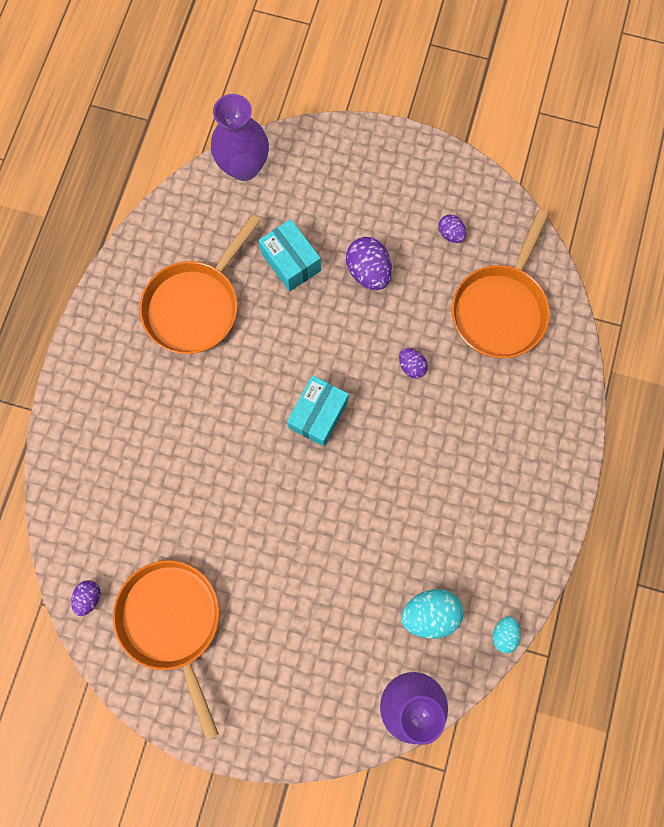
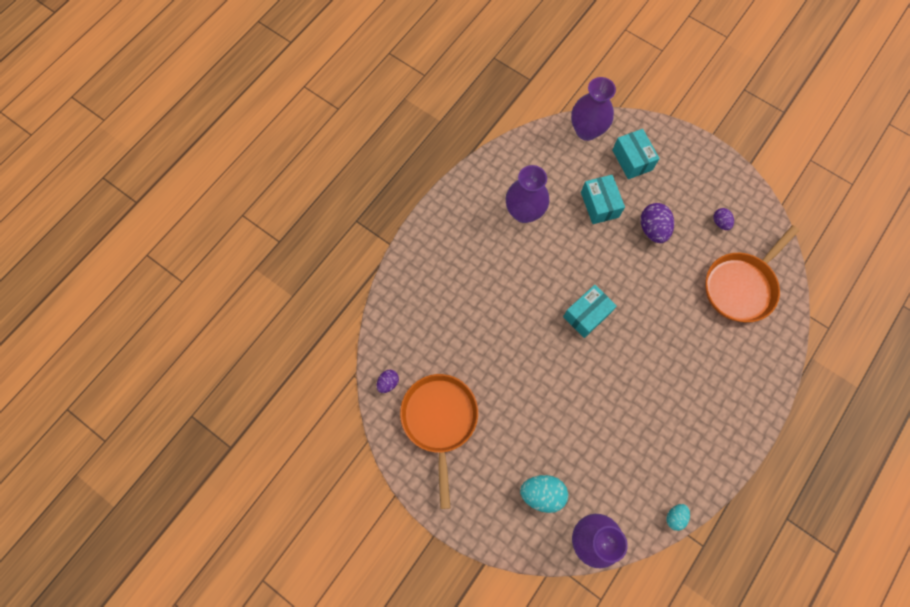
camera: 20 degrees right, 5 degrees down
orange pan [139,215,261,354] -> purple vase [506,165,549,223]
purple egg [399,348,428,378] -> none
turquoise egg [401,589,464,639] -> turquoise egg moved to [520,475,568,513]
none -> turquoise box [612,129,660,179]

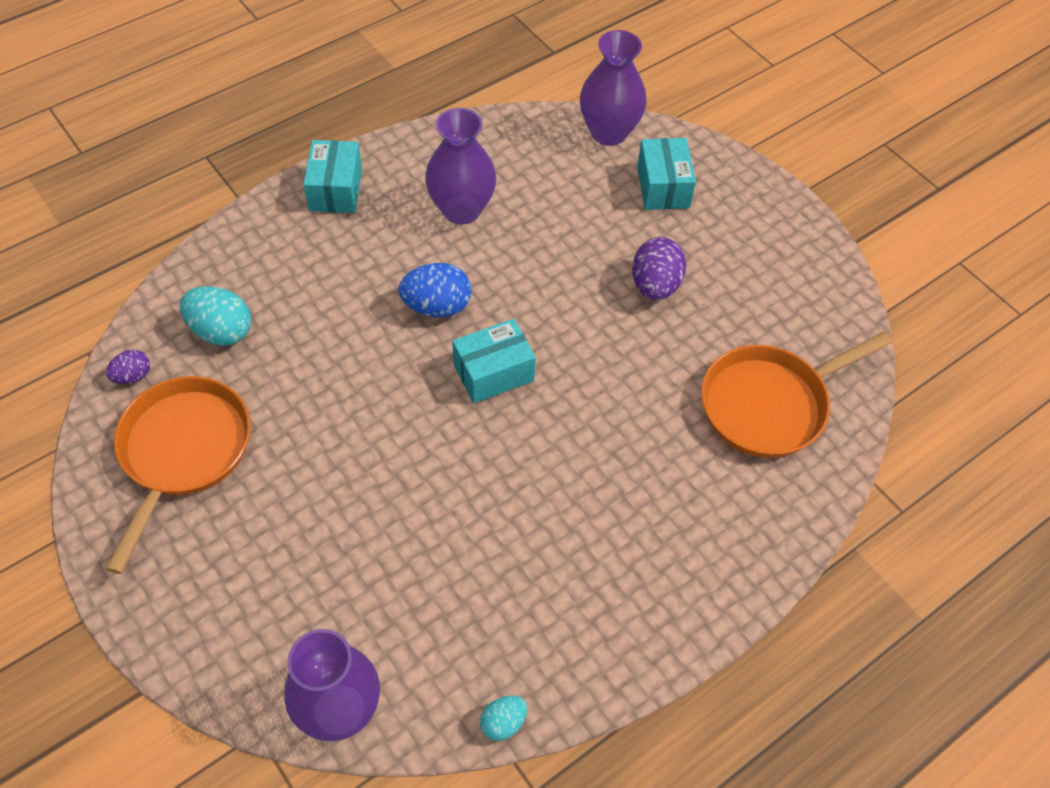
camera: 15 degrees right, 15 degrees down
turquoise egg [520,475,568,513] -> turquoise egg moved to [180,286,251,346]
turquoise box [581,175,625,224] -> turquoise box moved to [303,140,362,213]
purple egg [713,208,734,230] -> none
none -> blue egg [398,263,472,317]

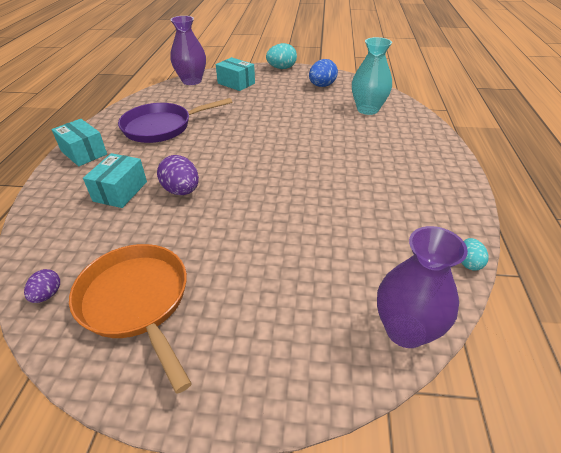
camera: 45 degrees left, 15 degrees down
turquoise egg [180,286,251,346] -> turquoise egg moved to [266,43,297,69]
blue egg [398,263,472,317] -> blue egg moved to [309,59,338,87]
purple vase [425,108,496,225] -> purple pan [118,98,232,143]
turquoise box [452,319,536,403] -> turquoise box moved to [83,153,147,208]
purple egg [632,237,686,300] -> purple egg moved to [157,155,199,195]
orange pan [701,331,892,458] -> turquoise vase [352,37,392,115]

